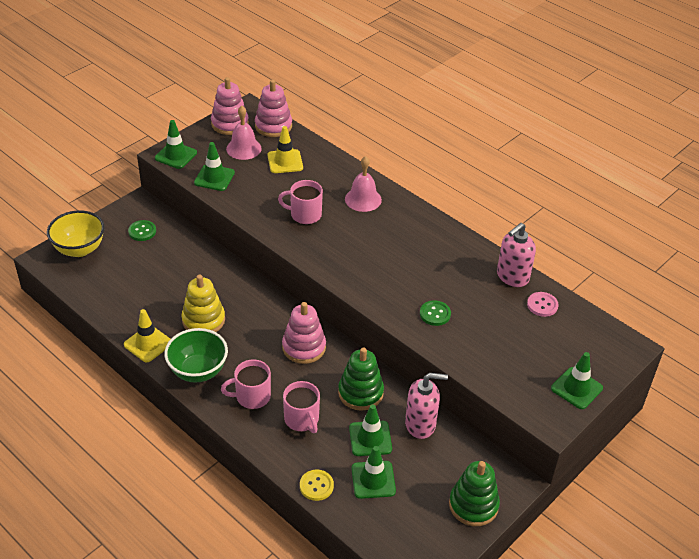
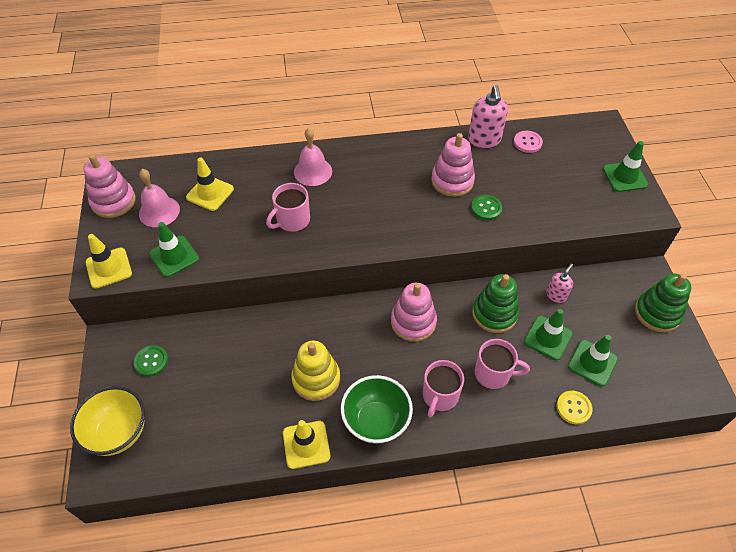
camera: 50 degrees left, 10 degrees up
green traffic cone [155,120,197,169] -> yellow traffic cone [85,234,132,289]
pink stacking toy [255,80,292,137] -> pink stacking toy moved to [431,133,475,197]
pink soap dispenser [405,373,448,439] -> pink soap dispenser [546,263,573,303], size x0.58

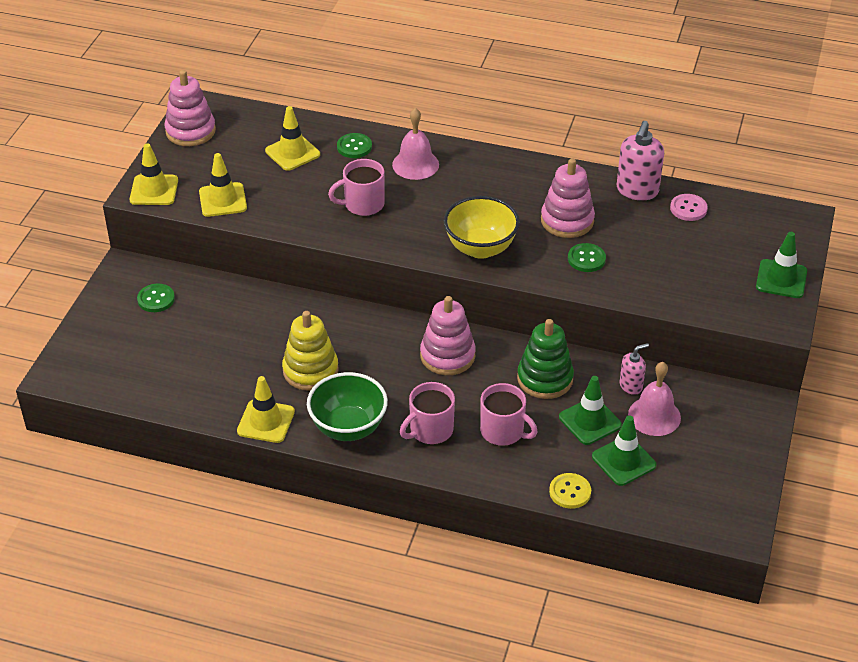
camera: 25 degrees right, 10 degrees down
yellow bowl [70,386,145,456] -> yellow bowl moved to [444,196,520,259]
pink bell [139,169,180,227] -> pink bell moved to [628,362,681,436]
green traffic cone [149,222,199,277] -> yellow traffic cone [199,153,247,217]
green stacking toy [635,274,692,332] -> none
none -> green button [337,133,372,158]

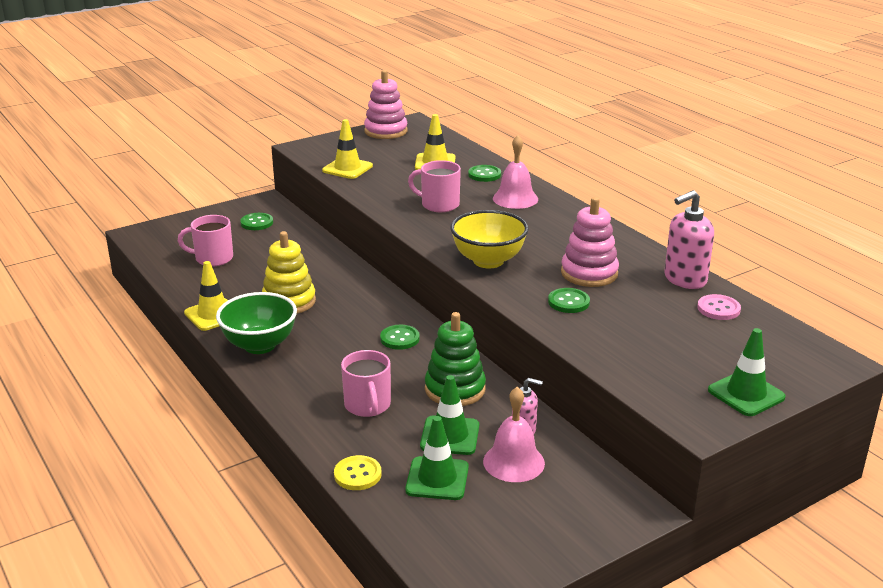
camera: 40 degrees right, 15 degrees down
yellow traffic cone [130,143,178,205] -> none
pink mug [400,382,455,444] -> pink mug moved to [178,215,233,267]
pink stacking toy [420,296,476,375] -> green button [380,325,420,350]

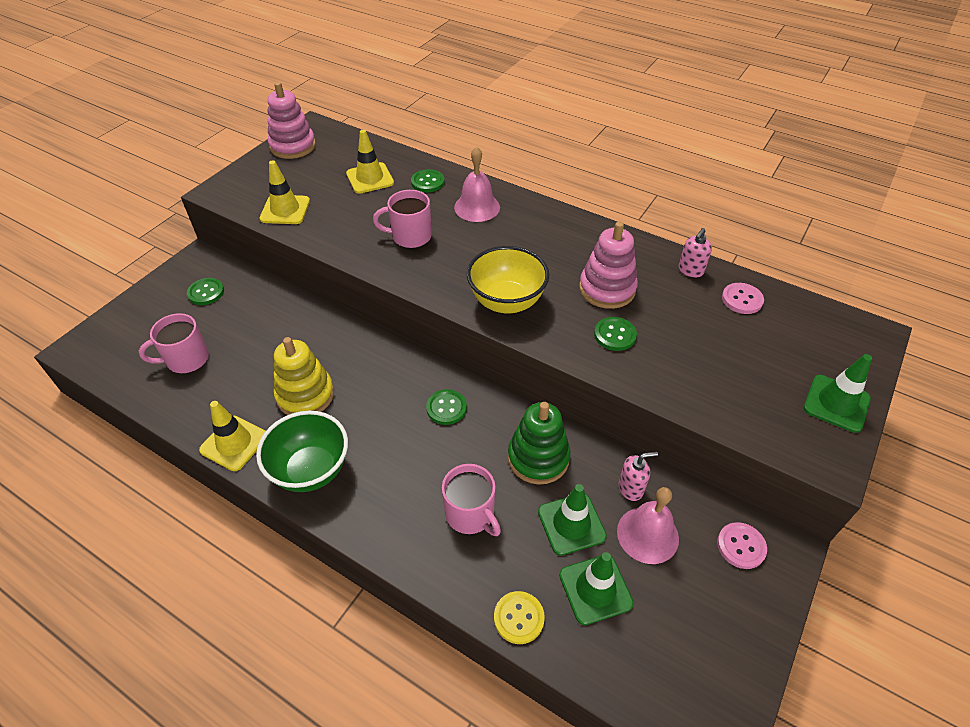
camera: 25 degrees left, 20 degrees up
pink soap dispenser [664,190,714,289] -> pink soap dispenser [679,228,712,277], size x0.58
none -> pink button [717,522,767,569]

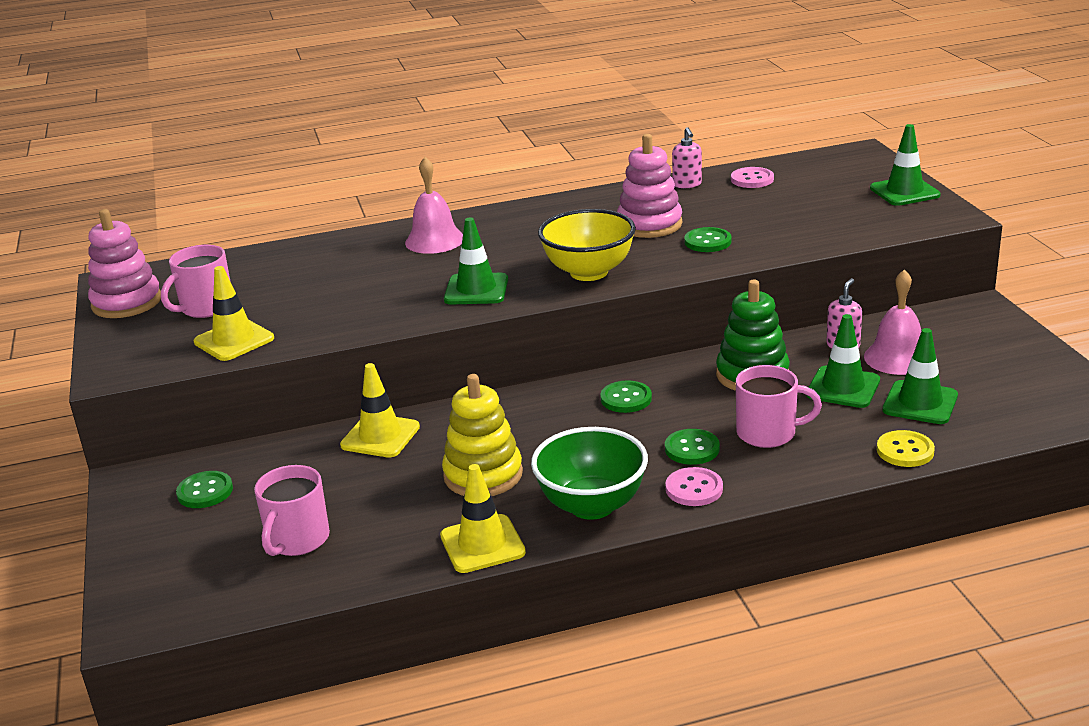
camera: 45 degrees left, 20 degrees down
yellow traffic cone [346,130,394,194] -> yellow traffic cone moved to [340,363,420,457]
pink mug [373,190,432,248] -> pink mug moved to [161,245,230,318]
green button [411,169,445,192] -> green button moved to [665,429,720,465]
pink button [717,522,767,569] -> pink button moved to [665,467,723,506]
none -> green traffic cone [444,217,508,304]

